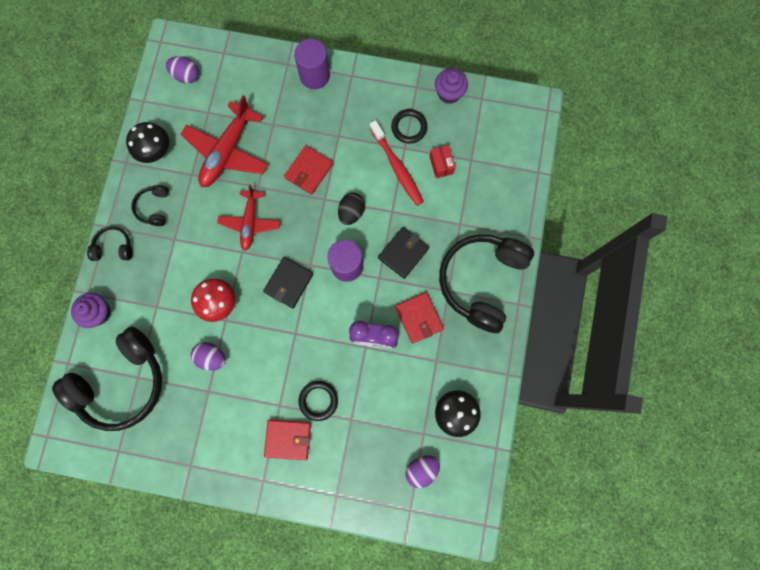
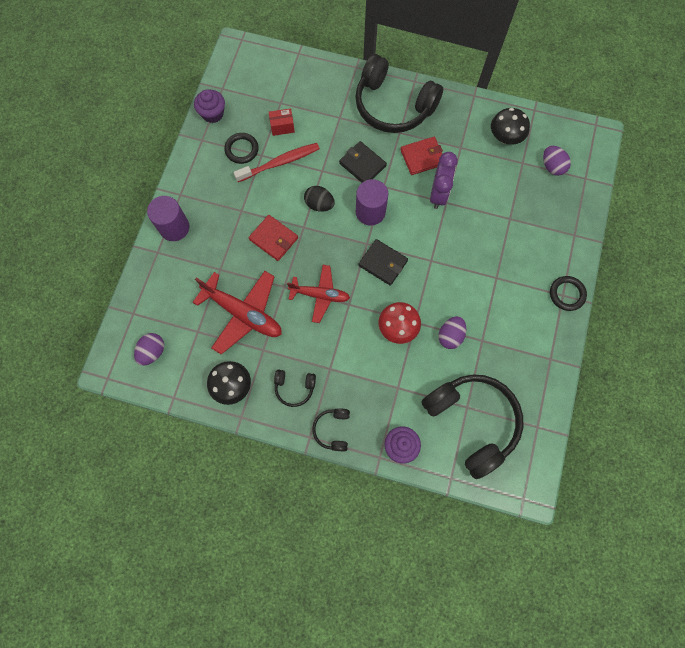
camera: 85 degrees left, 5 degrees down
red wallet [264,420,311,460] -> none
black ring [299,381,338,421] -> black ring moved to [550,276,587,311]

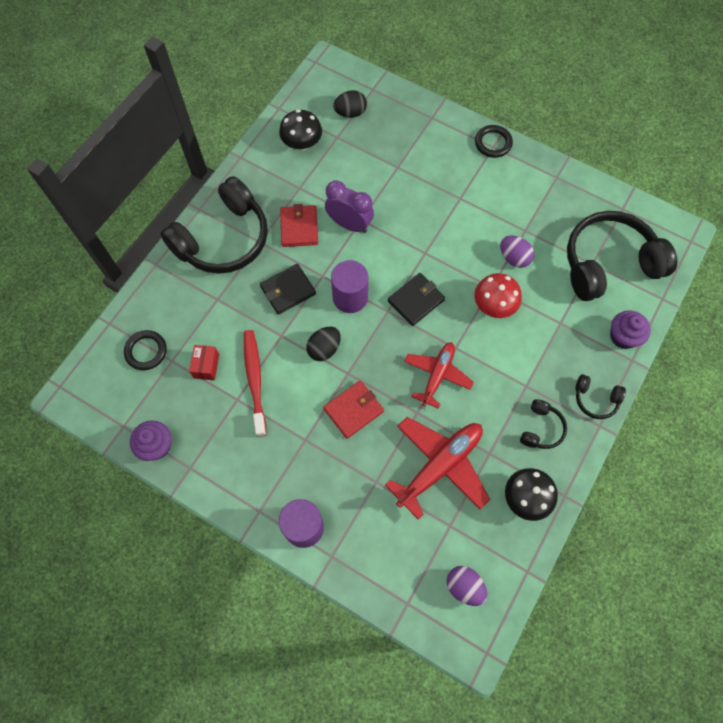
camera: 75 degrees left, 5 degrees down
black ring [224,133,259,164] -> black ring moved to [124,330,167,370]
purple egg [543,146,571,176] -> black egg [333,90,367,118]

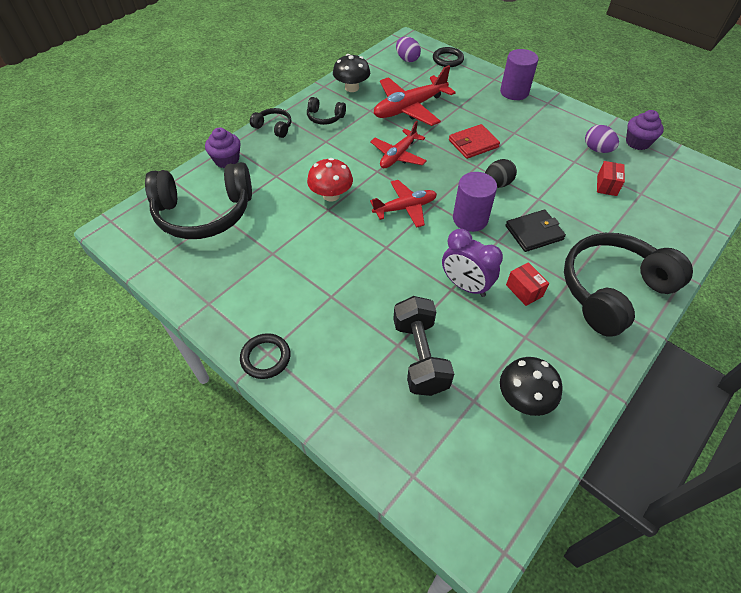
camera: 170 degrees left, 15 degrees down
black ring [124,330,167,370] -> black ring moved to [433,47,464,67]
red toothbrush [244,330,266,437] -> none
red wallet [280,204,318,247] -> red box [506,262,549,306]
black egg [333,90,367,118] -> none
black wallet [388,273,445,326] -> red plane [370,180,437,228]
purple egg [500,235,534,268] -> purple egg moved to [585,125,619,153]
black headphones [520,399,567,449] -> black headphones turned 105 degrees counterclockwise [307,97,346,125]
none -> black dumbbell [393,296,454,396]

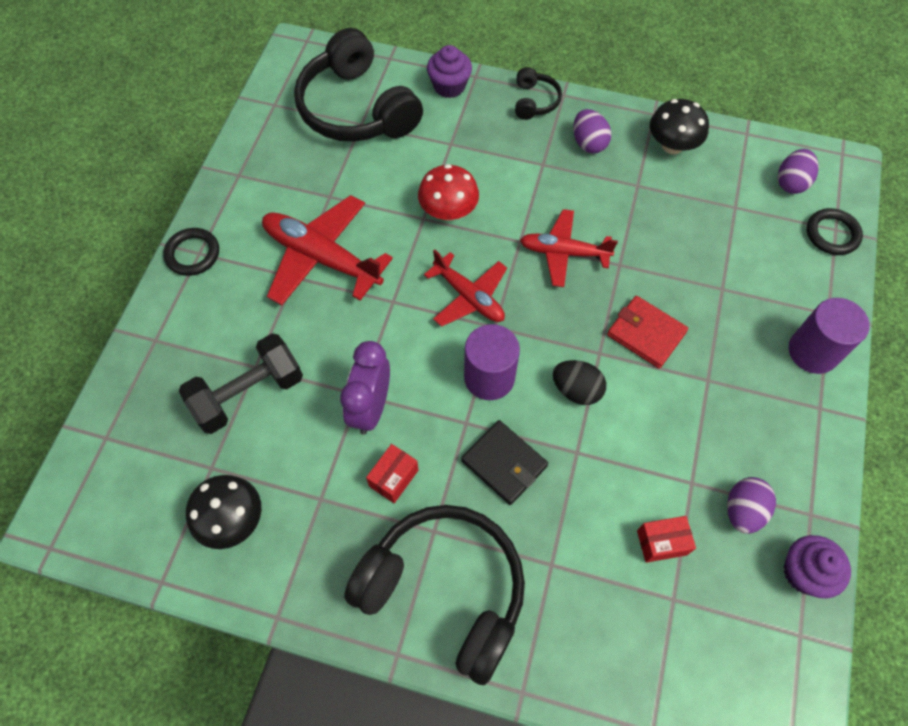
camera: 65 degrees right, 10 degrees up
black headphones [307,97,346,125] -> purple egg [573,109,611,153]
red plane [374,65,456,126] -> red plane moved to [262,195,393,305]

